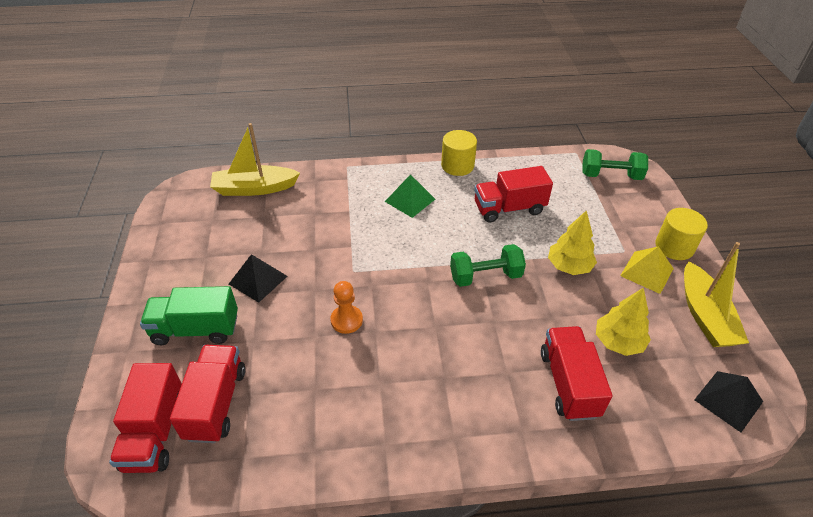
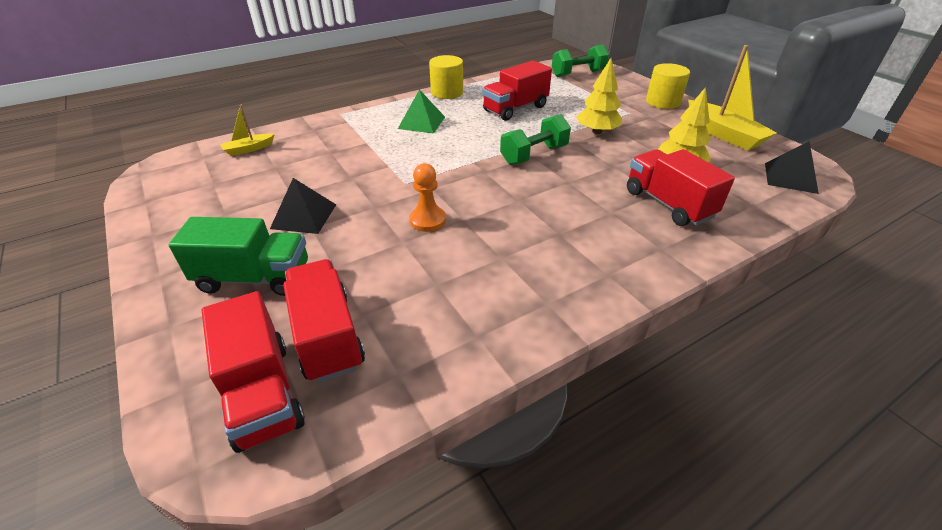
camera: 25 degrees left, 5 degrees down
green truck [140,286,238,345] -> green truck turned 150 degrees counterclockwise [169,217,308,296]
yellow boat [210,123,300,196] -> yellow boat [220,105,275,156], size x0.52
yellow pyramid [620,246,674,294] -> none

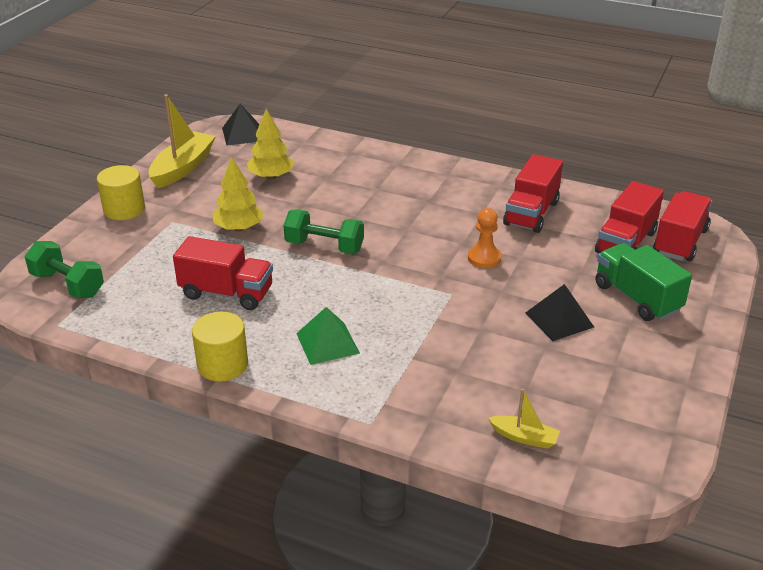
camera: 125 degrees left, 5 degrees down
red truck [627,149,735,226] -> red truck moved to [503,154,563,233]

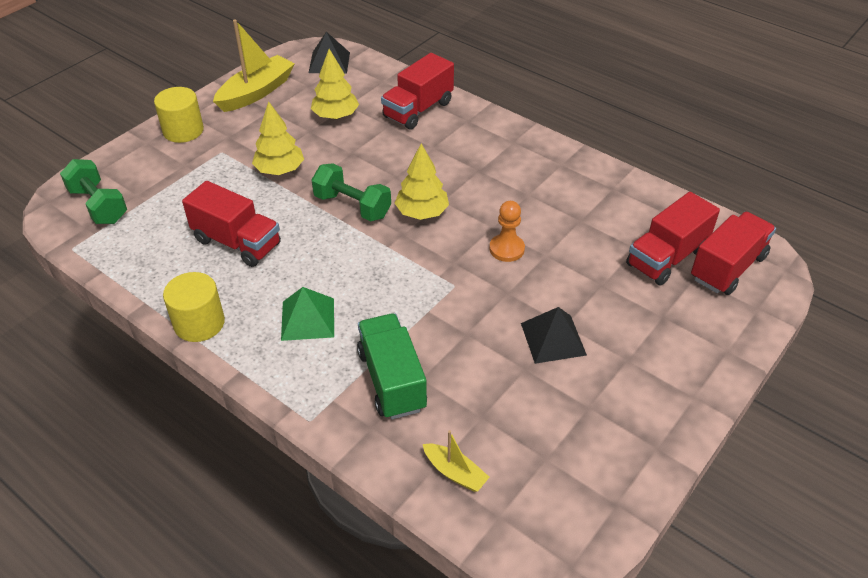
camera: 15 degrees right, 10 degrees up
red truck [503,154,563,233] -> red truck moved to [381,53,454,130]
green truck [595,243,692,321] -> green truck moved to [357,313,427,420]
none -> yellow tree [395,143,449,220]

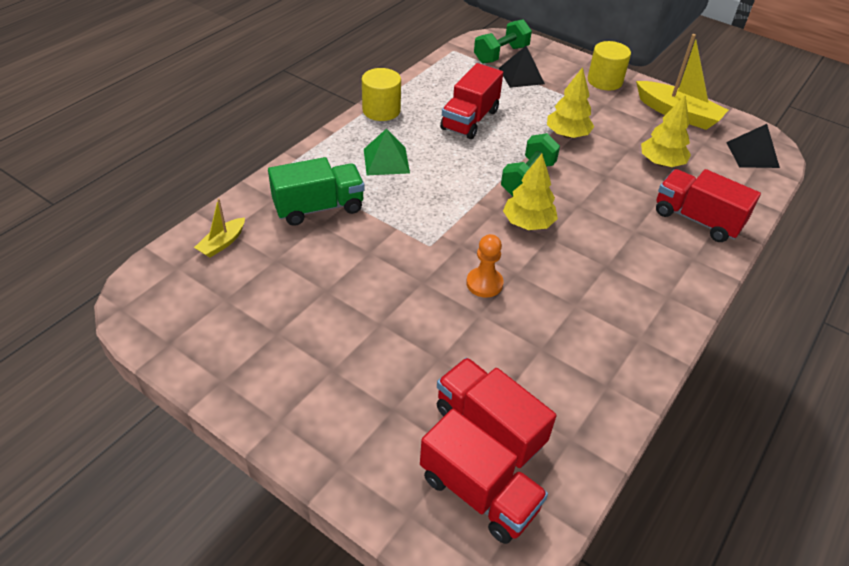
camera: 85 degrees right, 0 degrees up
black pyramid [521,307,587,364] -> black pyramid moved to [499,46,545,88]

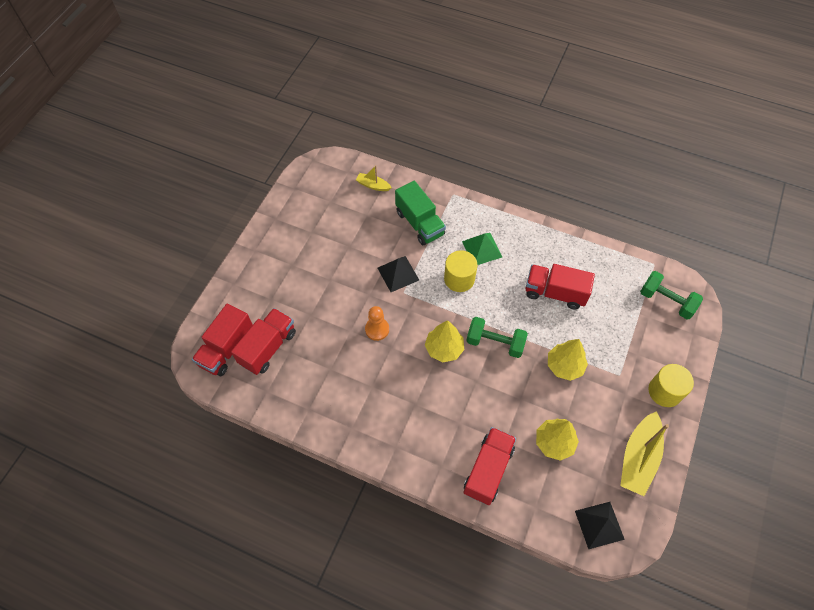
camera: 80 degrees right, 15 degrees up
yellow cylinder [362,68,401,121] -> yellow cylinder moved to [444,250,477,292]
black pyramid [499,46,545,88] -> black pyramid moved to [378,256,419,292]

